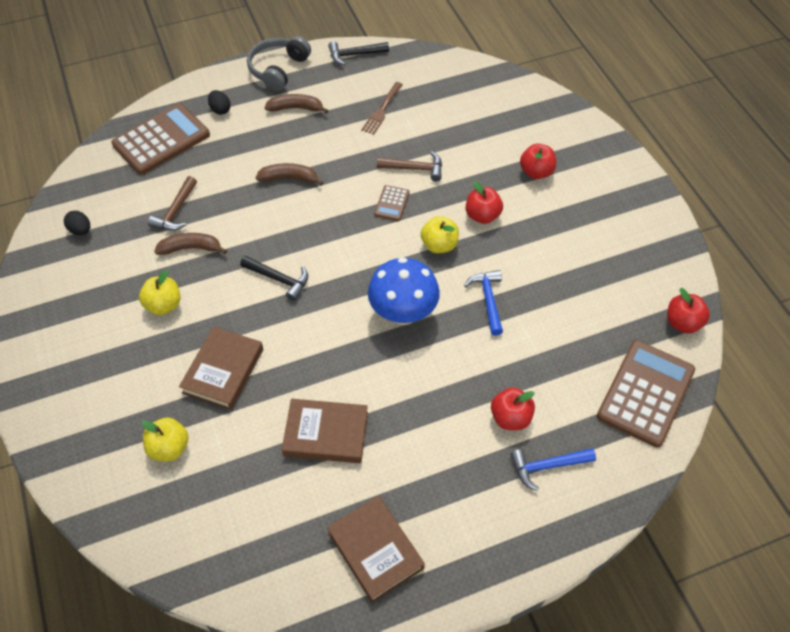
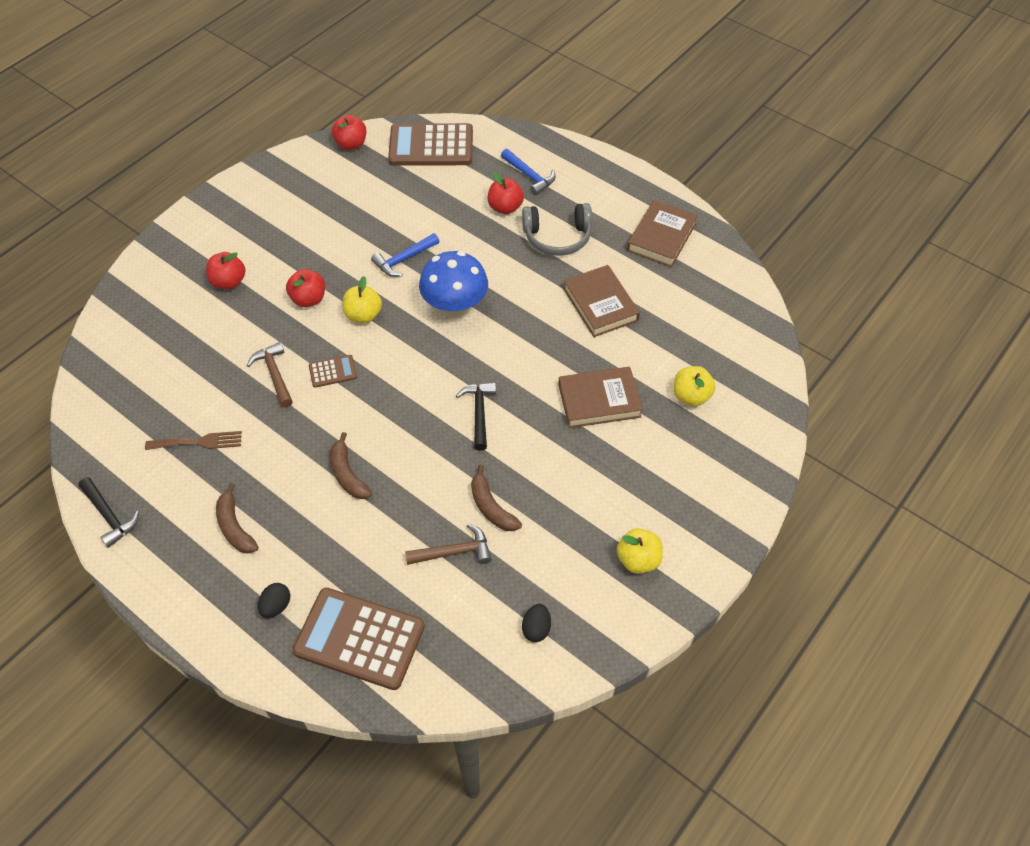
camera: 120 degrees left, 0 degrees up
yellow apple [139,270,180,315] -> yellow apple moved to [617,528,663,574]
grey headphones [247,36,311,91] -> grey headphones moved to [522,203,592,256]

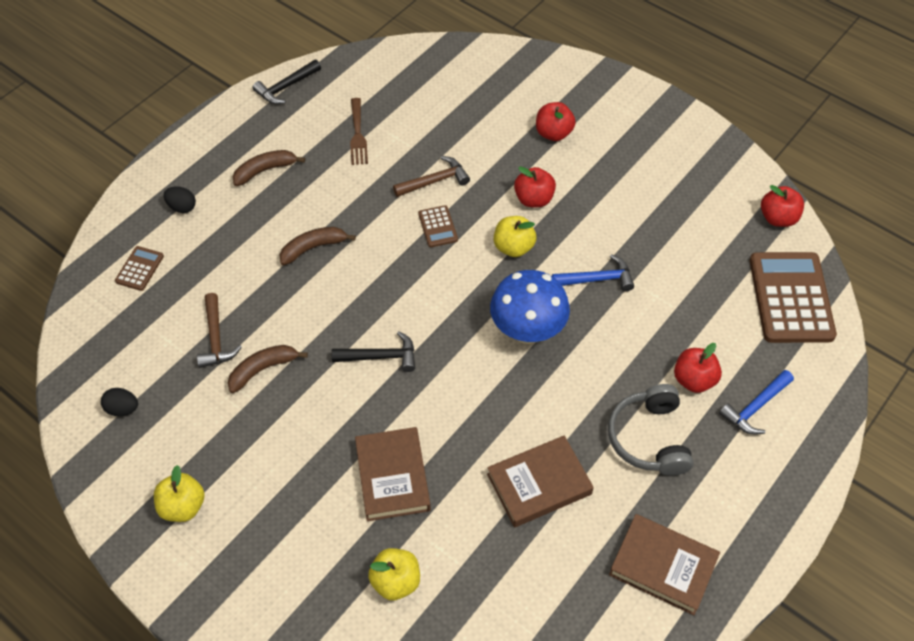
camera: 90 degrees right, 0 degrees up
brown calculator [293,588,425,690] -> brown calculator [115,246,164,291], size x0.46
blue hammer [371,233,439,277] -> blue hammer turned 120 degrees clockwise [552,254,634,291]

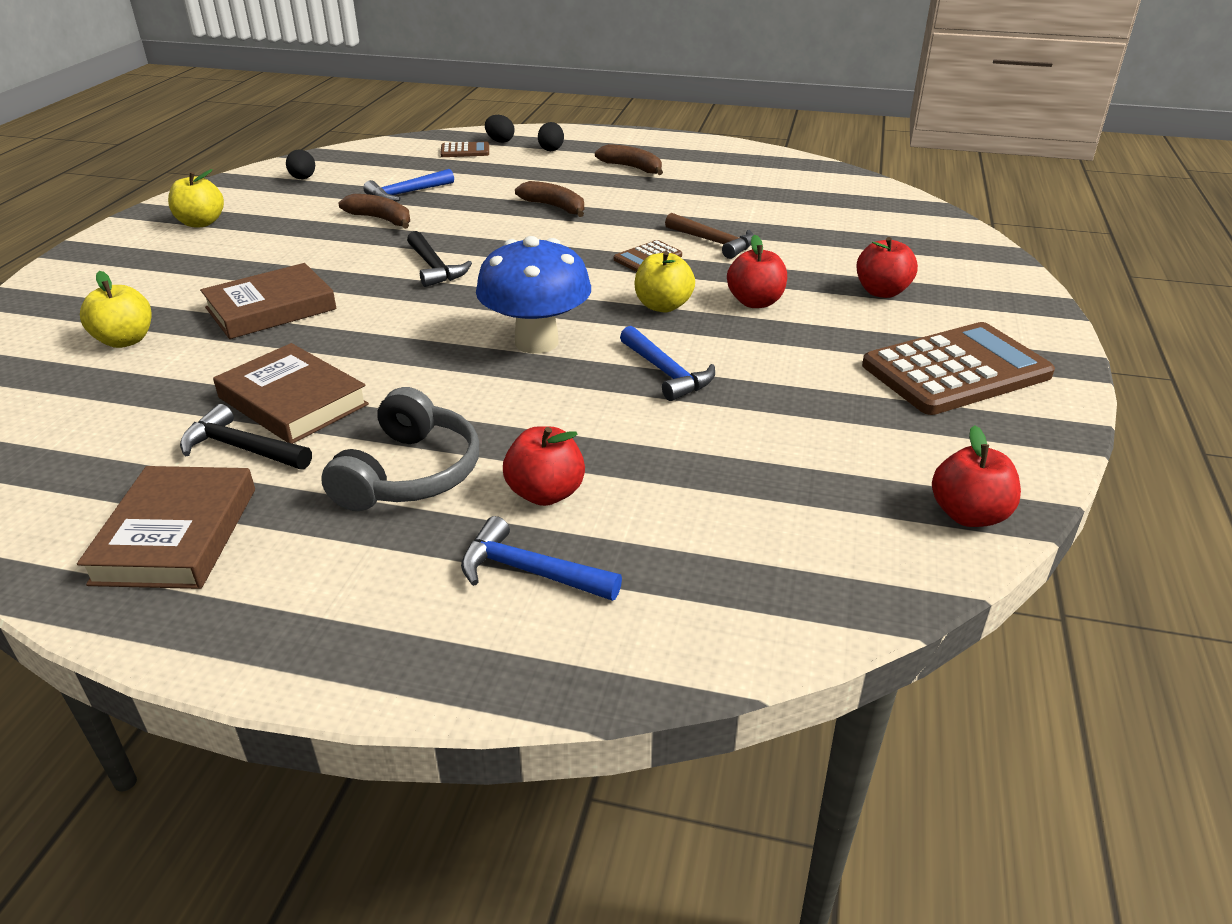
camera: 65 degrees right, 20 degrees down
brown hammer [197,293,242,368] -> blue hammer [363,169,454,202]
black hammer [253,60,321,104] -> black hammer moved to [180,404,312,469]
brown fork [350,98,368,165] -> none
grey headphones [608,384,693,476] -> grey headphones turned 135 degrees clockwise [321,387,479,511]
brown calculator [750,252,837,343] -> brown calculator moved to [862,322,1055,415]
none -> black egg [485,115,515,143]

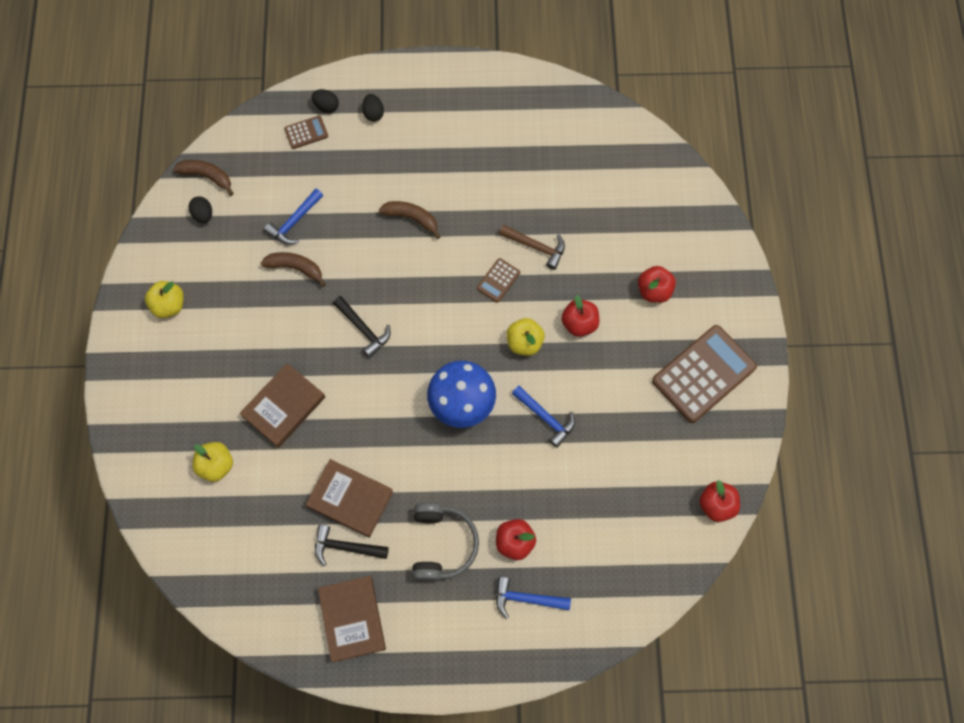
camera: 15 degrees left, 35 degrees up
brown banana [595,144,663,175] -> brown banana moved to [173,160,234,196]

